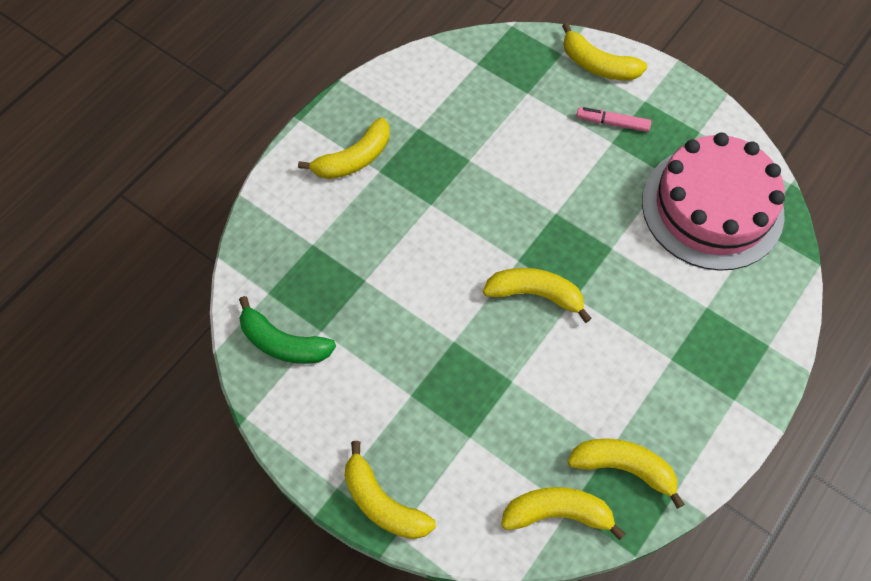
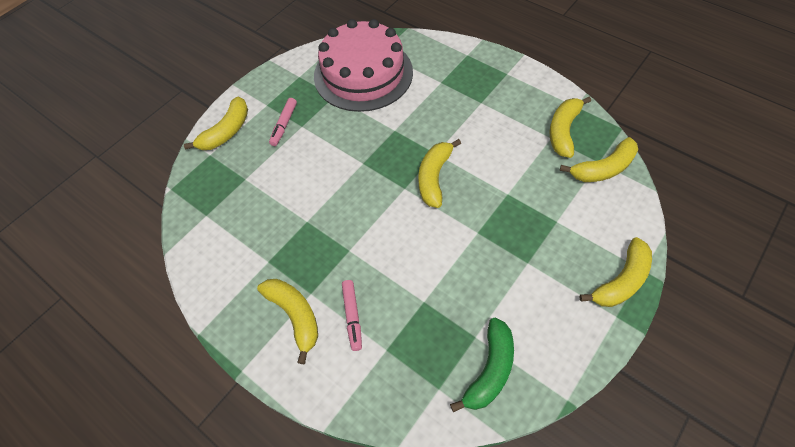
camera: 85 degrees left, 5 degrees down
yellow banana [501,487,626,541] -> yellow banana turned 120 degrees counterclockwise [560,137,638,182]
none -> pink marker [342,280,362,351]

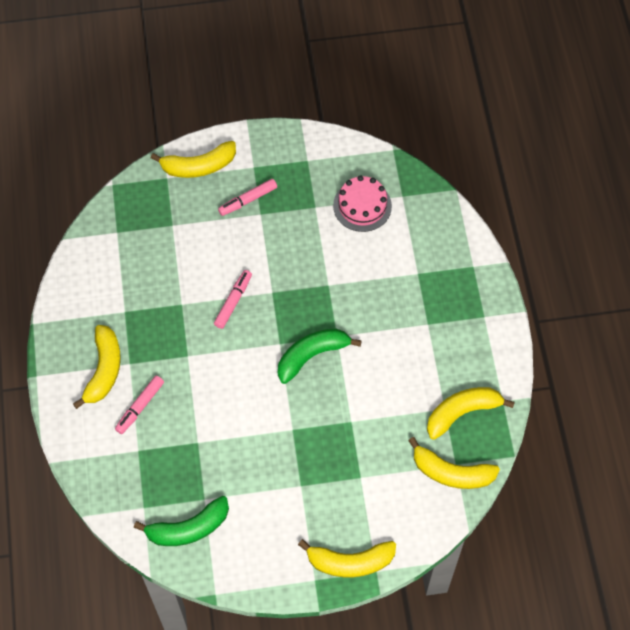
camera: 40 degrees right, 5 degrees up
pink cake [314,19,413,112] -> pink cake [333,176,392,232], size x0.50
yellow banana [418,139,461,208] -> green banana [278,329,362,384]
none -> pink marker [214,270,252,329]

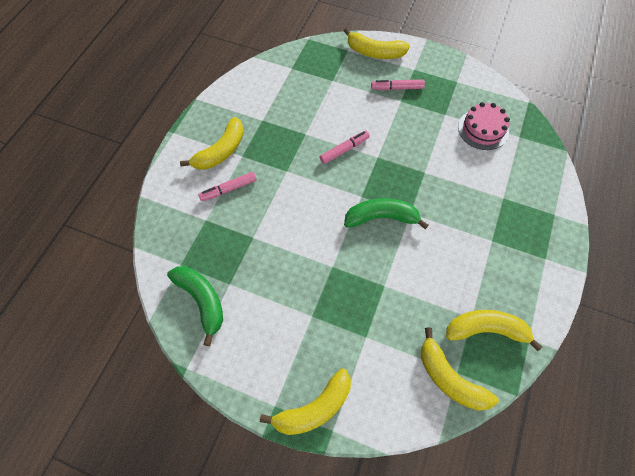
camera: 30 degrees right, 0 degrees up
green banana [134,496,229,546] -> green banana turned 135 degrees counterclockwise [167,266,223,346]
yellow banana [298,539,396,577] -> yellow banana turned 60 degrees counterclockwise [260,369,351,435]

